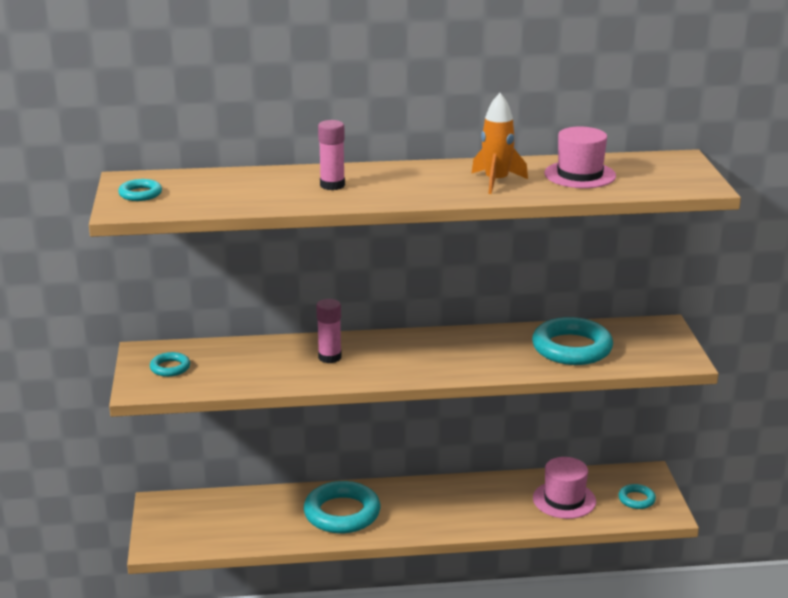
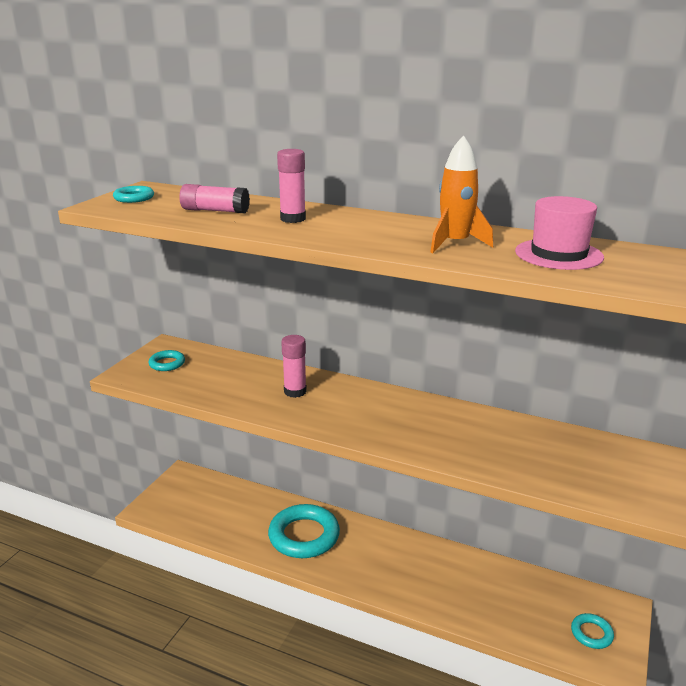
camera: 30 degrees right, 0 degrees up
turquoise ring [532,317,613,365] -> none
pink hat [533,457,596,519] -> none
none -> pink glue stick [179,184,250,214]

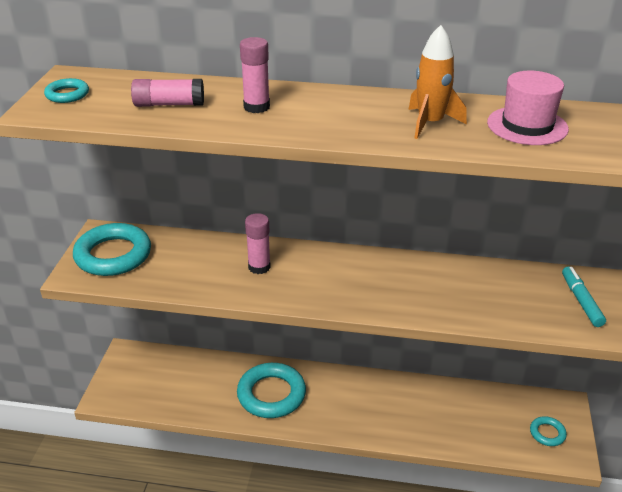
camera: 15 degrees left, 10 degrees up
turquoise ring [148,350,185,371] -> turquoise ring [73,223,151,276], size x2.04
none -> turquoise marker [562,267,606,327]

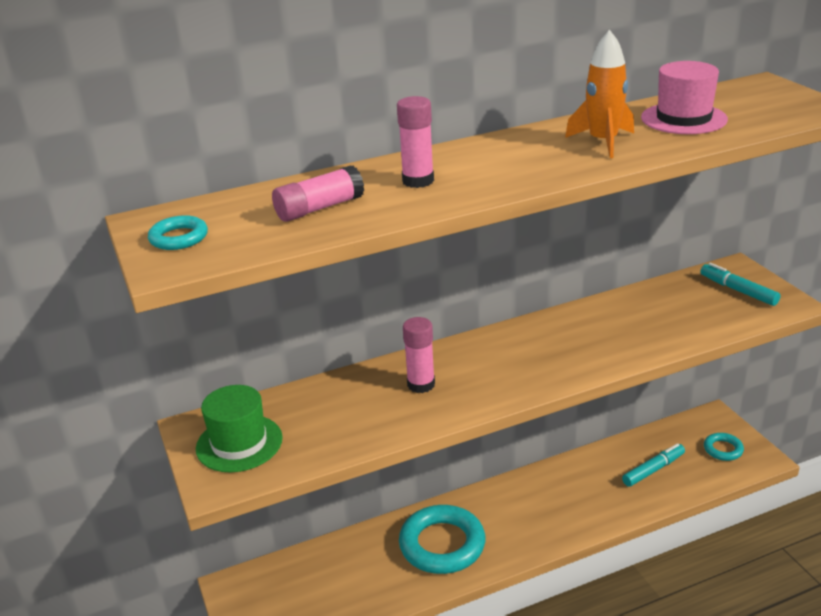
camera: 30 degrees left, 5 degrees down
turquoise ring [73,223,151,276] -> green hat [196,385,283,473]
none -> turquoise marker [622,443,685,487]

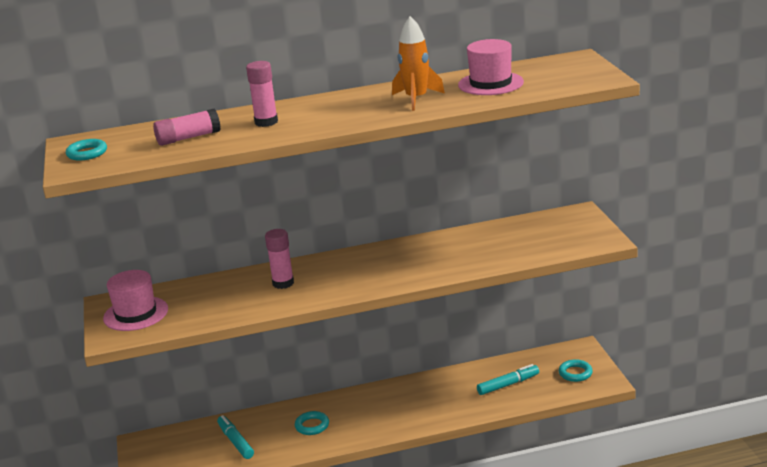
camera: 10 degrees right, 5 degrees down
green hat [196,385,283,473] -> pink hat [103,270,168,331]
turquoise ring [399,505,485,574] -> turquoise ring [295,411,329,435], size x0.49
turquoise marker [700,263,780,306] -> turquoise marker moved to [217,415,254,459]

